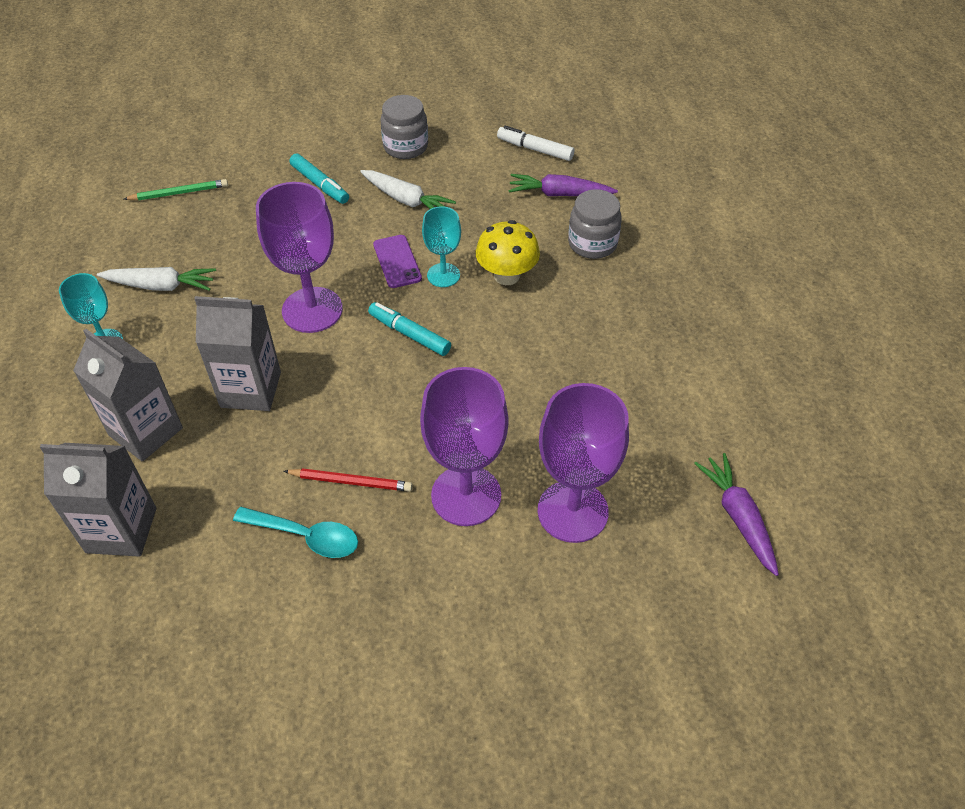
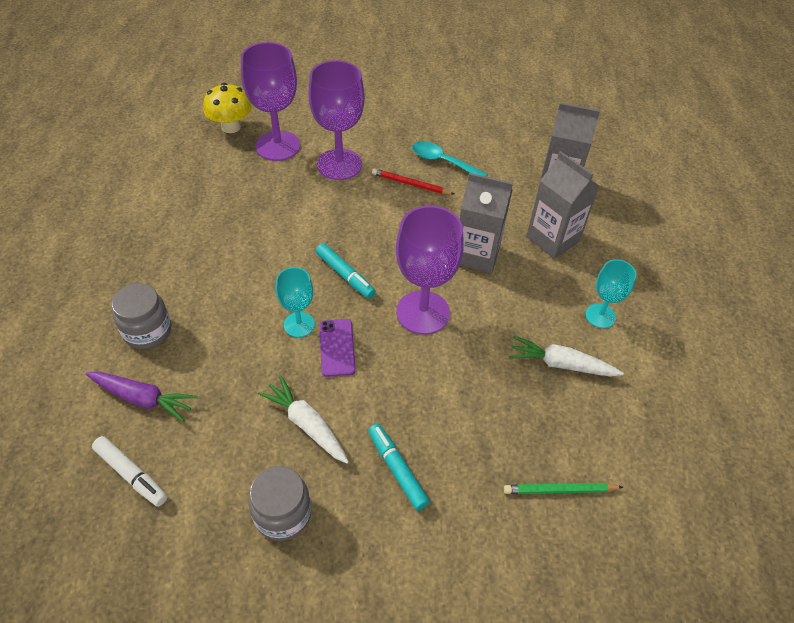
camera: 170 degrees left, 0 degrees up
yellow mushroom [476,220,540,285] -> yellow mushroom moved to [203,83,252,133]
purple carrot [694,453,779,576] -> none

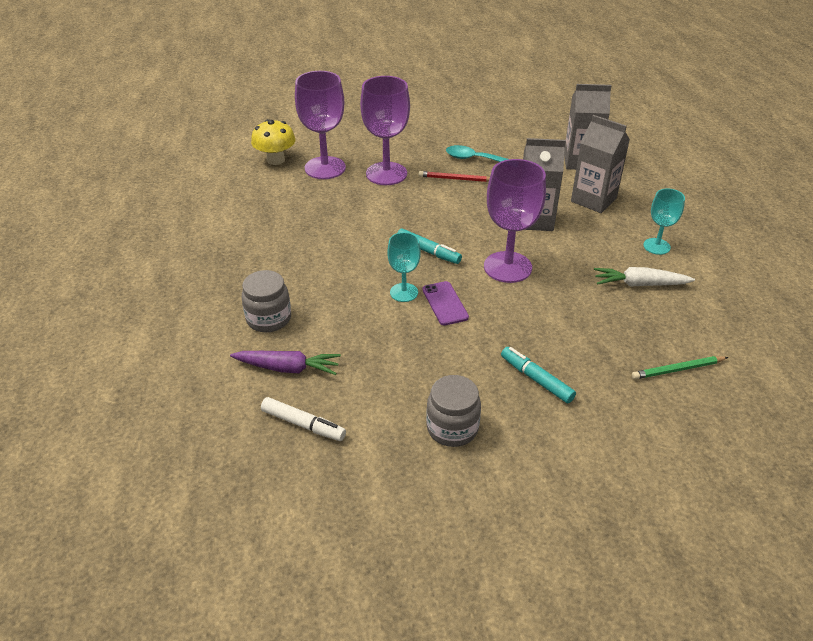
camera: 10 degrees left, 10 degrees down
white carrot [258,376,349,464] -> none

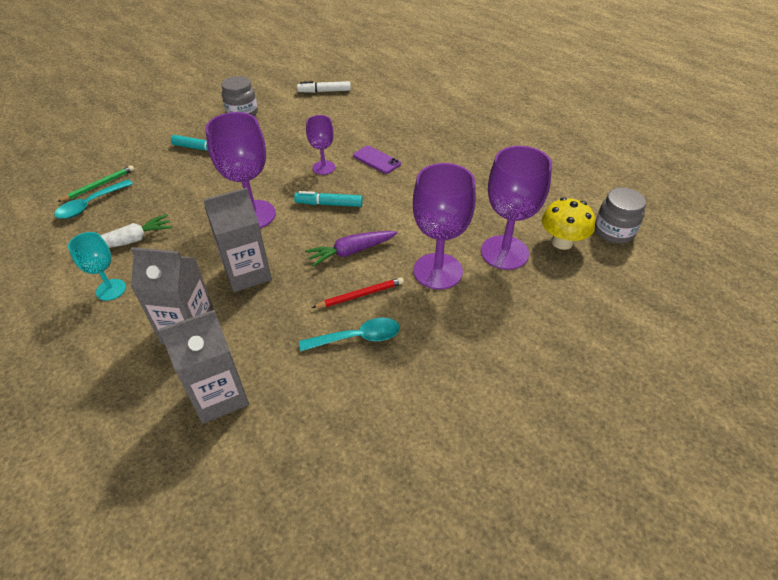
camera: 150 degrees right, 5 degrees up
purple carrot [230,351,341,375] -> purple carrot moved to [305,231,398,267]
grey jar [242,270,291,332] -> grey jar moved to [595,188,646,244]
turquoise goblet [387,232,421,302] -> purple goblet [306,115,335,175]
purple phone [422,281,469,326] -> purple phone moved to [353,145,401,174]
none -> turquoise spoon [54,179,133,219]

